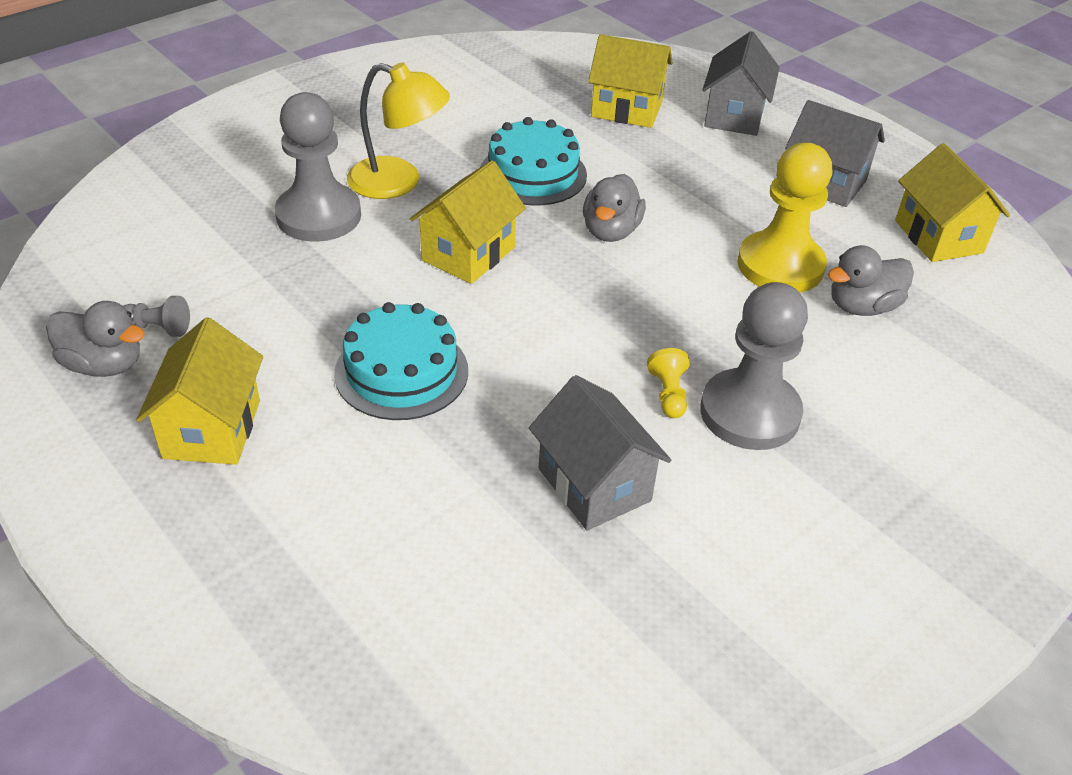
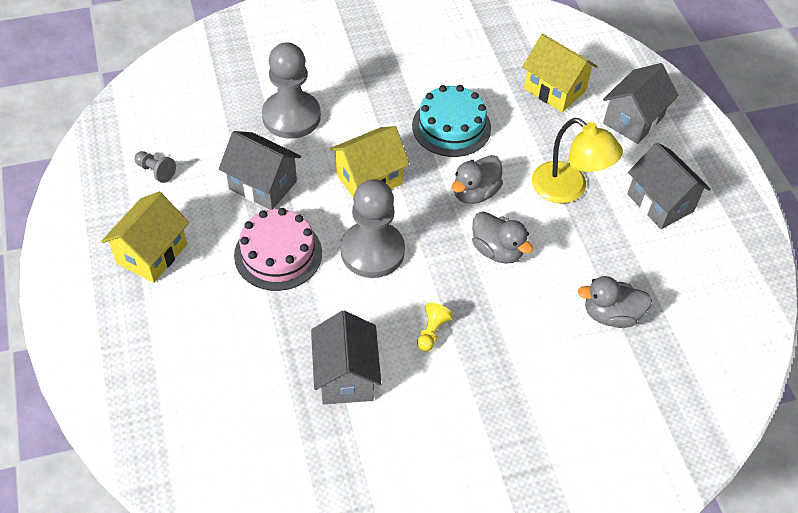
camera: 25 degrees right, 10 degrees up
grey duck [46,301,145,377] -> grey duck moved to [472,211,533,264]
turquoise cake [334,302,468,420] -> pink cake [234,208,322,291]
yellow lamp [347,62,450,199] -> yellow lamp moved to [532,118,623,203]
grey pawn [700,282,808,450] -> grey pawn moved to [341,179,405,278]
yellow pawn [737,143,832,293] -> none
yellow house [895,143,1010,262] -> none
none -> grey house [219,131,301,210]

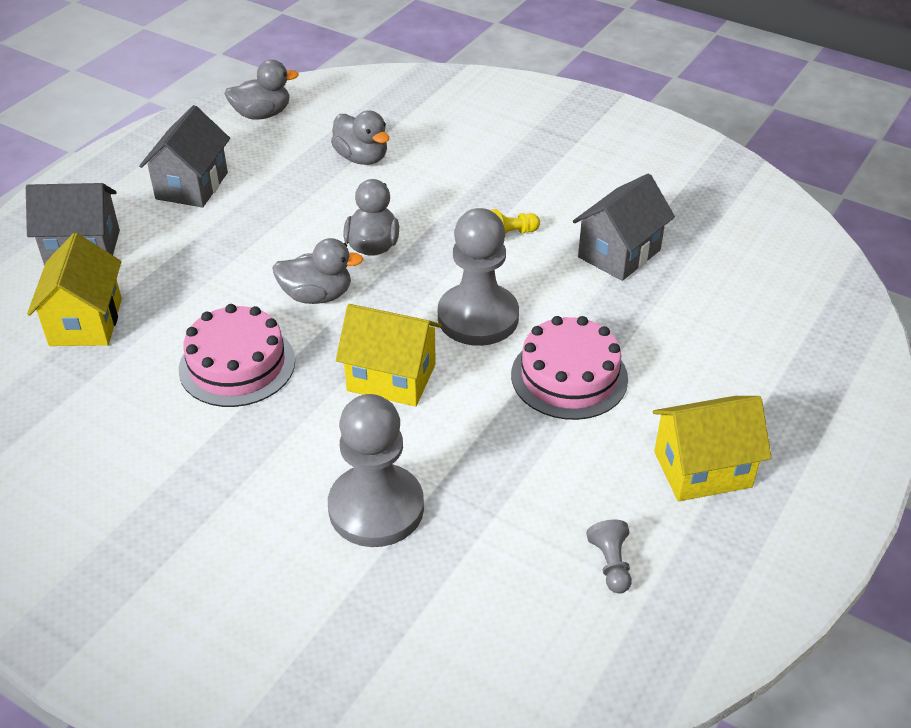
camera: 130 degrees left, 10 degrees down
grey house [219,131,301,210] -> none
turquoise cake [412,85,491,157] -> pink cake [179,304,295,407]
yellow lamp [532,118,623,203] -> none
none -> grey duck [224,60,299,120]

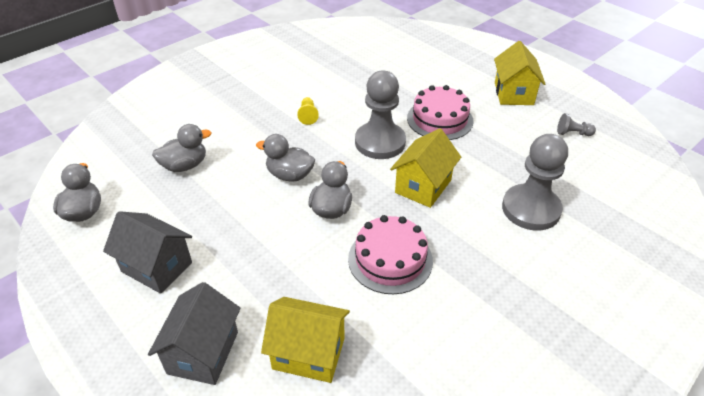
camera: 75 degrees left, 0 degrees up
grey house [573,173,675,281] -> none

